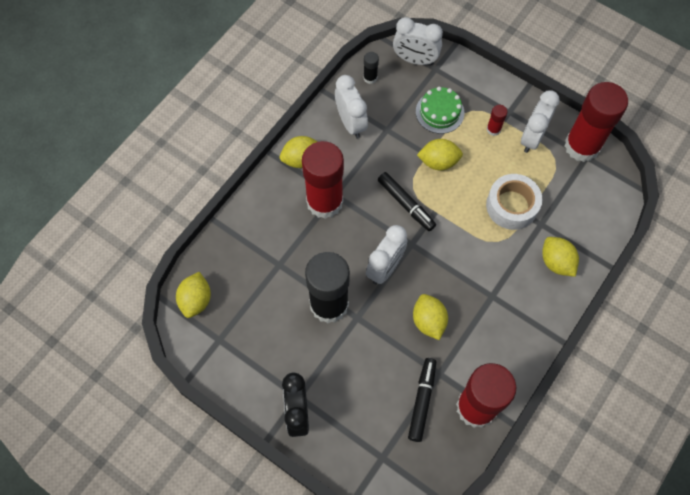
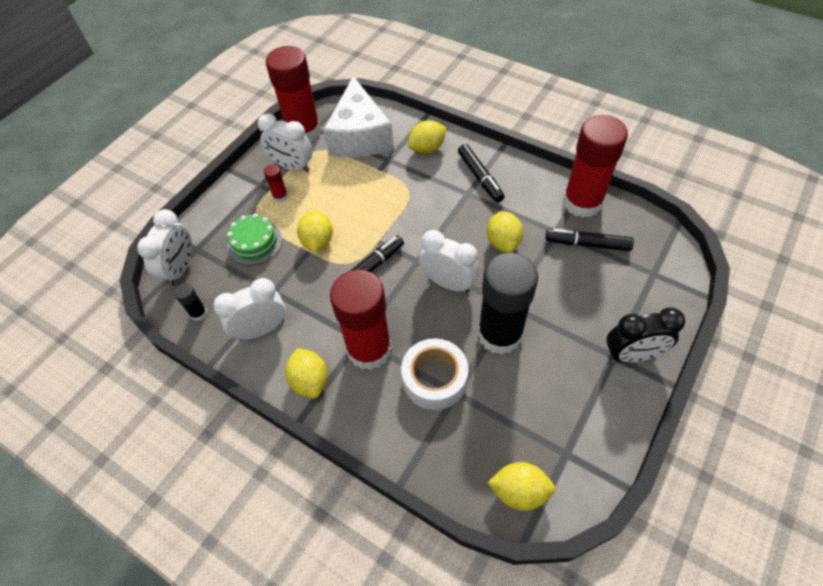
camera: 90 degrees left, 10 degrees down
yellow lemon [413,294,448,340] -> yellow lemon turned 75 degrees counterclockwise [487,211,523,253]
white tape [486,174,542,230] -> white tape moved to [401,338,468,410]
none -> white cheese [323,76,394,157]
none -> black marker [458,144,505,202]

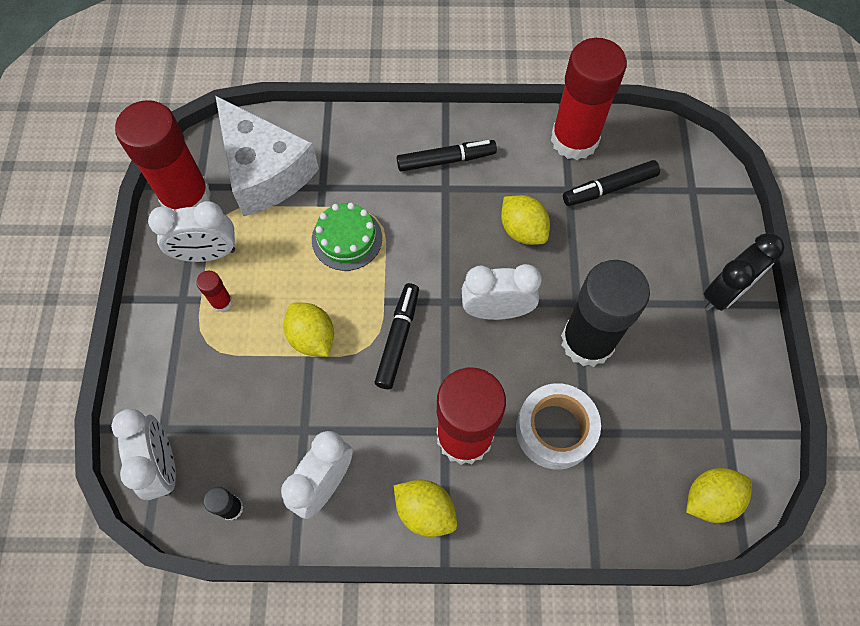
camera: 35 degrees left, 10 degrees up
green cake [227,214,282,266] -> green cake moved to [312,203,382,271]
yellow lemon [408,120,446,154] -> none
black marker [458,144,505,202] -> black marker turned 45 degrees counterclockwise [397,140,497,172]

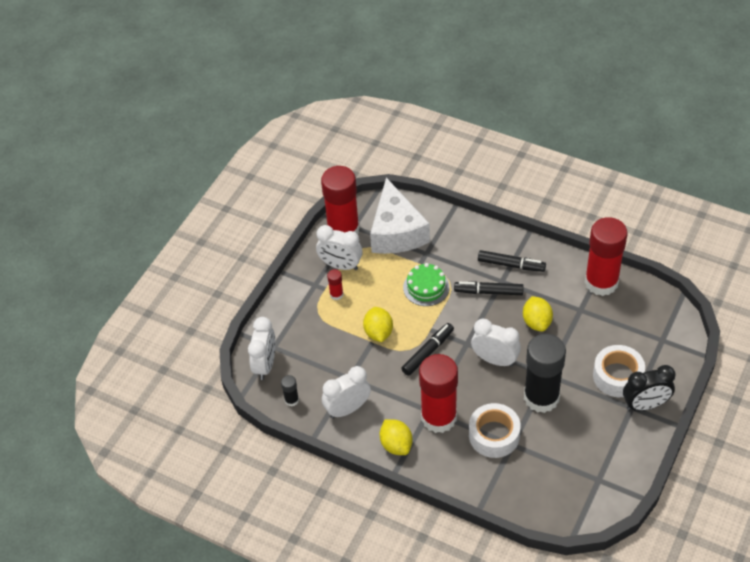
camera: 30 degrees right, 15 degrees down
black marker [563,160,660,206] -> black marker moved to [454,281,524,295]
yellow lemon [686,468,752,523] -> none
none -> white tape [593,345,645,397]

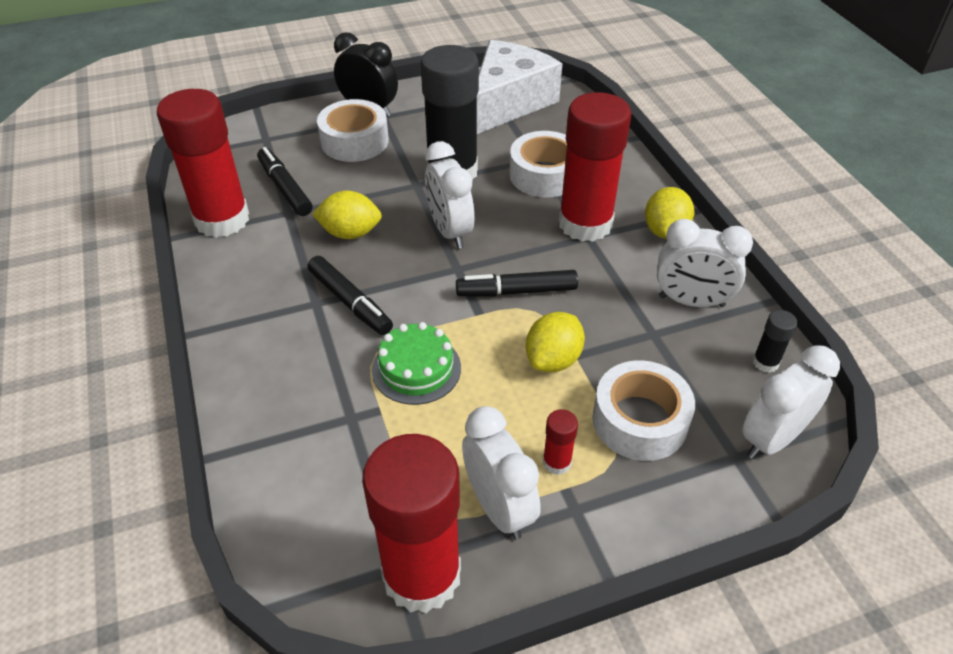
camera: 140 degrees left, 5 degrees down
white cheese [370,178,430,254] -> white cheese moved to [477,40,562,134]
black marker [478,250,546,272] -> black marker moved to [257,147,313,216]
yellow lemon [523,296,553,331] -> yellow lemon turned 60 degrees clockwise [312,191,382,239]
none -> white tape [592,360,695,461]

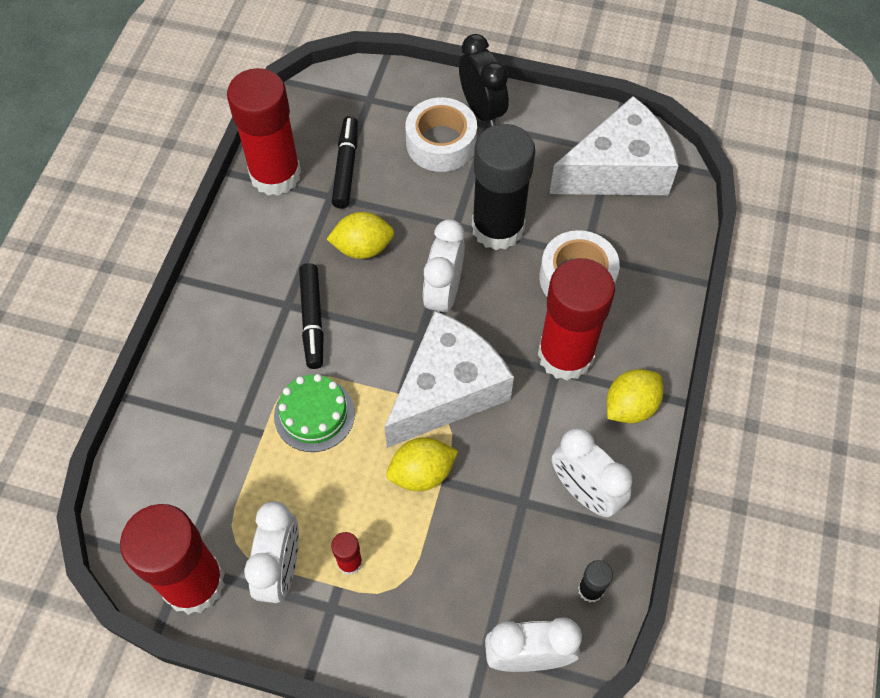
camera: 35 degrees right, 15 degrees up
yellow lemon [312,191,382,239] -> yellow lemon turned 45 degrees counterclockwise [327,212,394,259]
black marker [456,270,578,297] -> white cheese [384,311,514,448]
white tape [592,360,695,461] -> none

